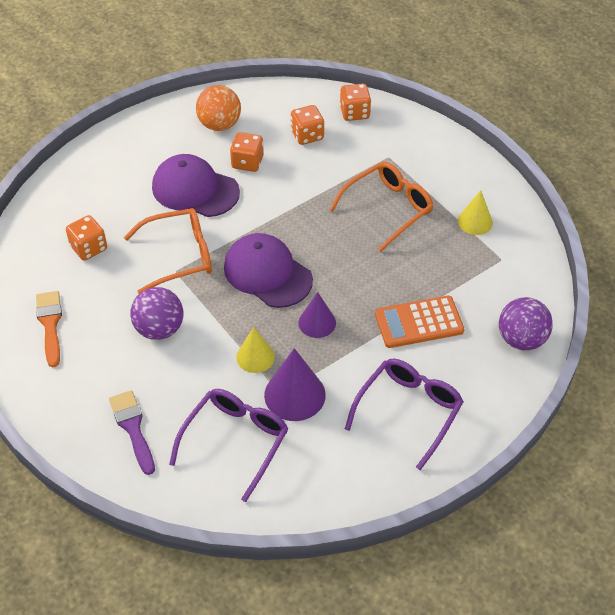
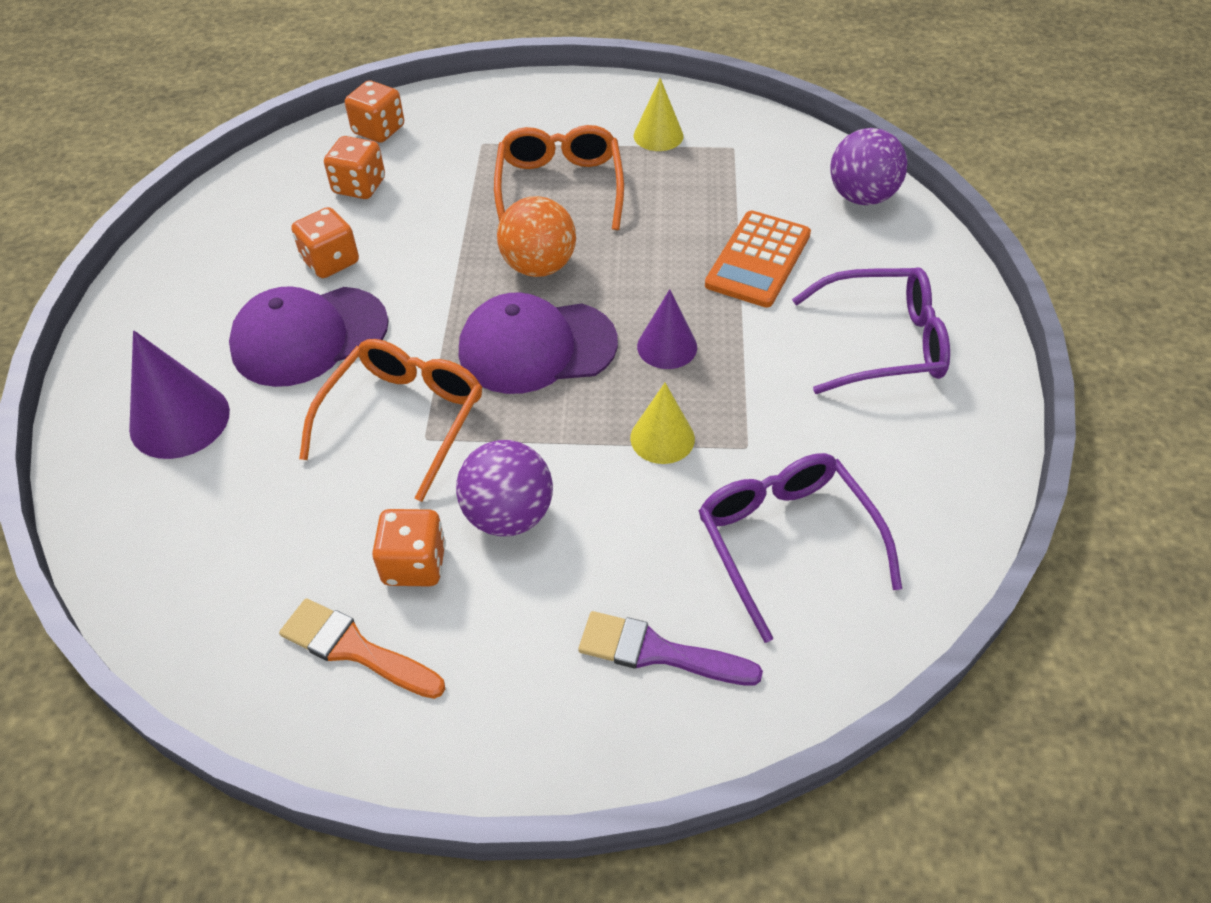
camera: 50 degrees left, 0 degrees up
orange dice [66,215,107,261] -> orange dice moved to [372,509,446,587]
orange ball [196,85,241,131] -> orange ball moved to [497,196,576,277]
purple cone [264,348,326,421] -> purple cone moved to [129,330,230,459]
purple glasses [345,359,464,470] -> purple glasses turned 105 degrees clockwise [792,267,950,394]

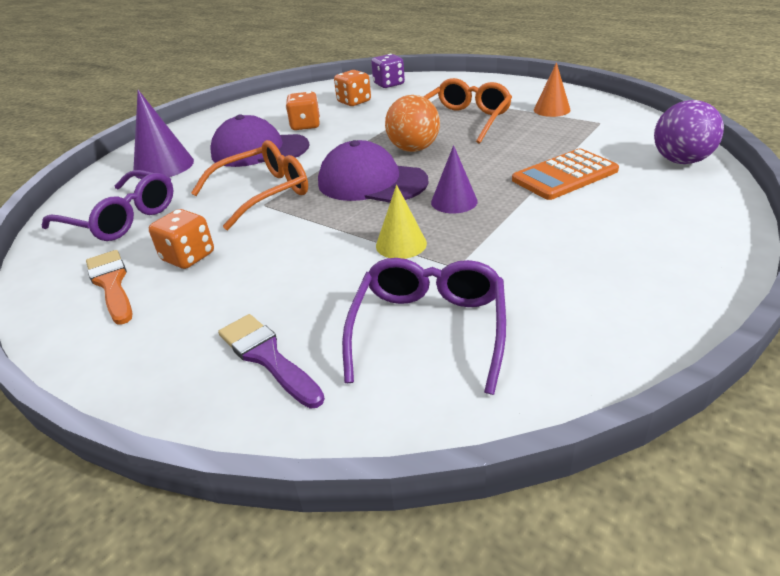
camera: 35 degrees right, 15 degrees down
orange dice [345,80,404,143] -> purple dice [371,54,405,88]
purple ball [456,440,553,536] -> none
yellow cone [634,78,683,151] -> orange cone [534,62,571,117]
purple glasses [792,267,950,394] -> purple glasses moved to [42,170,174,241]

